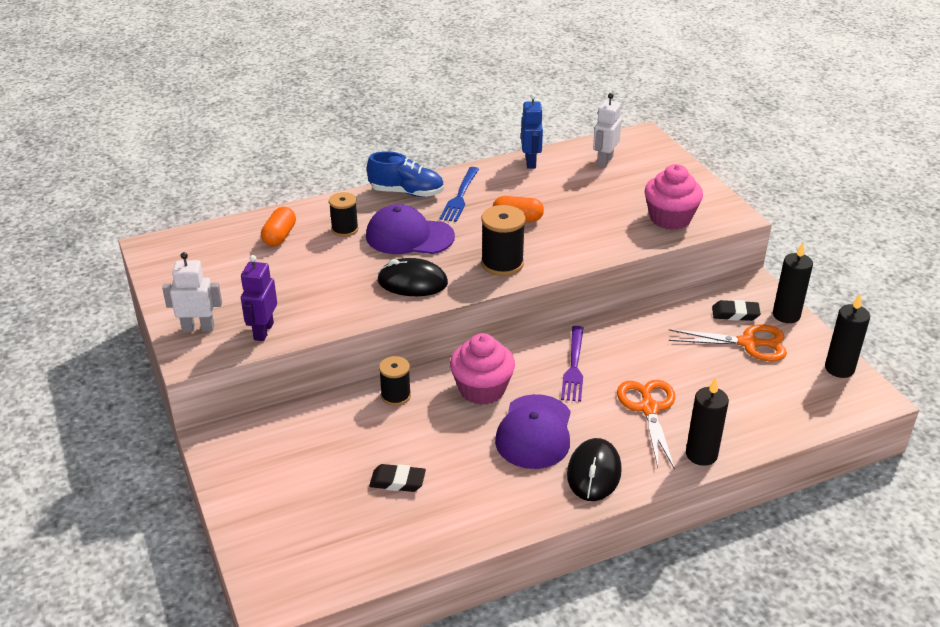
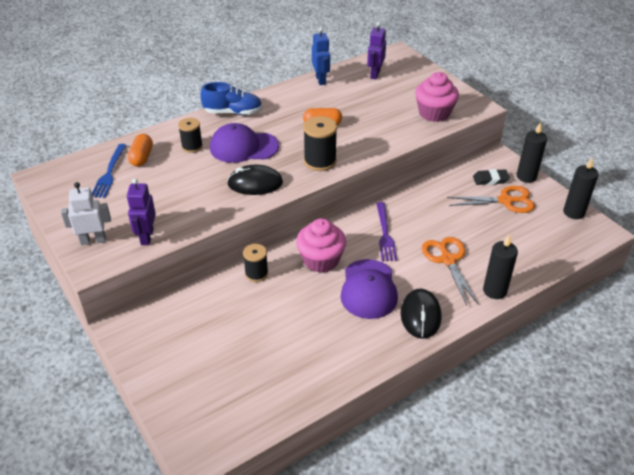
camera: 10 degrees left, 5 degrees up
black eraser [369,464,426,492] -> none
blue fork [439,167,479,222] -> blue fork moved to [92,144,127,198]
white robot [593,93,622,168] -> purple robot [367,22,386,79]

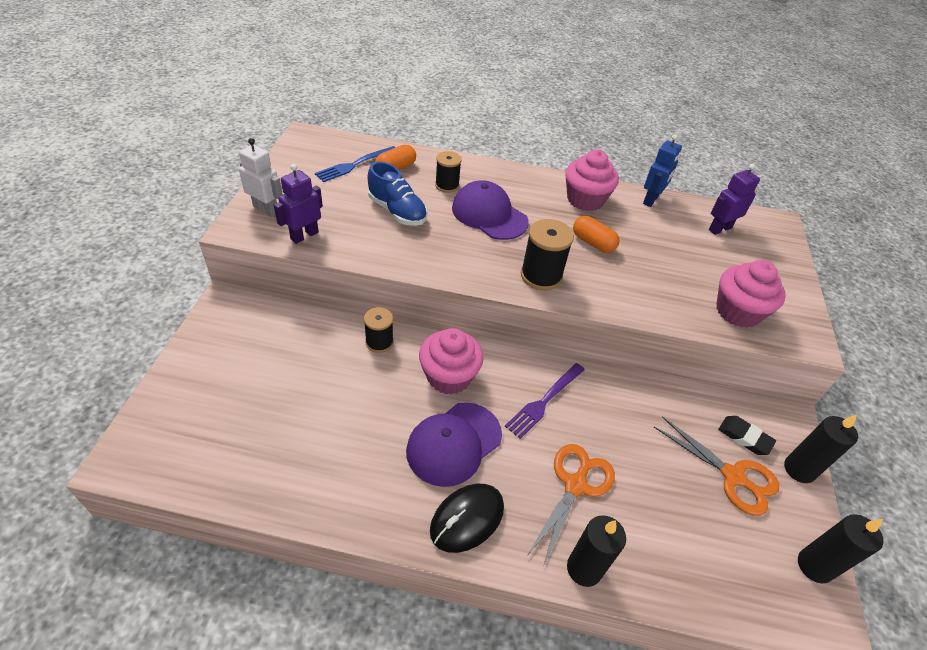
camera: 40 degrees right, 5 degrees up
blue shoe [200,82,262,115] -> blue shoe moved to [368,161,427,226]
black mouse [227,165,283,195] -> none
none -> pink cupcake [565,150,619,211]

